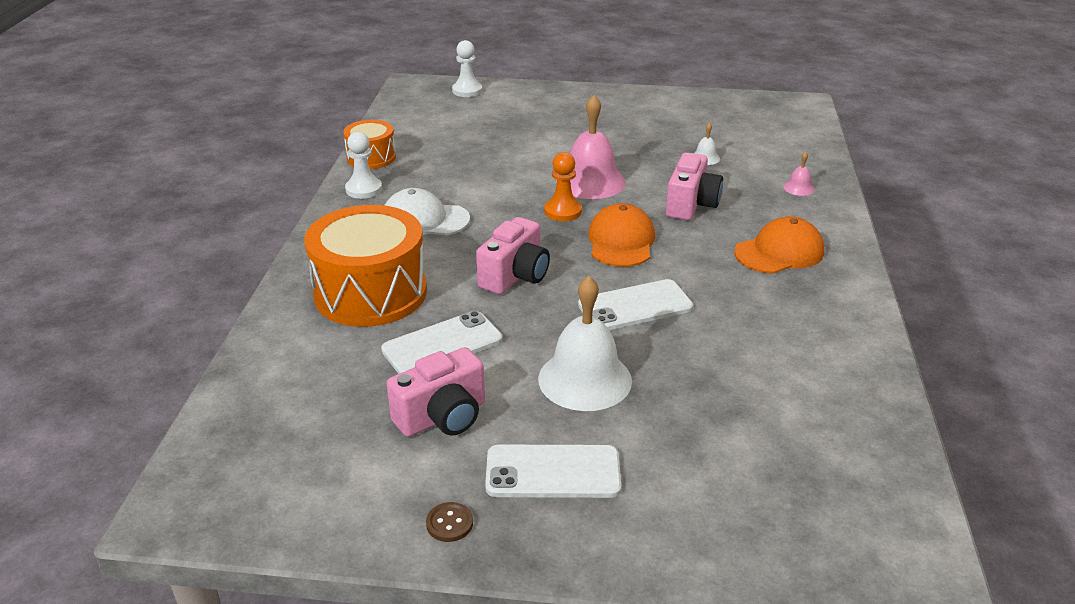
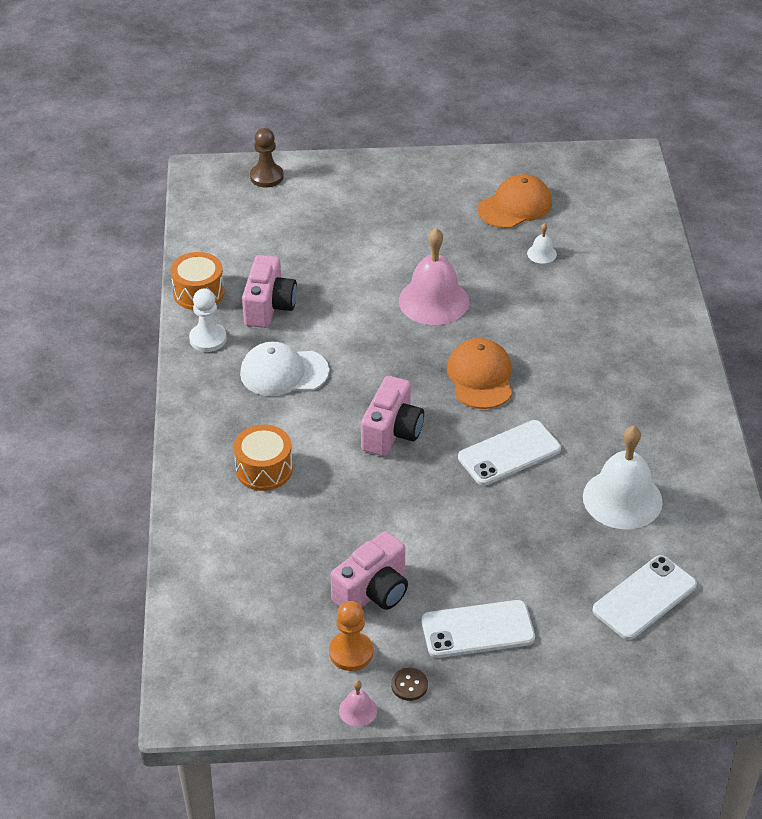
camera: 10 degrees left, 10 degrees up
orange drum [304,205,427,327] -> orange drum [234,425,293,491], size x0.54
white phone [381,311,503,374] -> white phone moved to [592,555,697,640]
white pawn [452,40,482,97] -> brown pawn [250,128,284,187]
white bell [538,276,632,411] -> white bell moved to [583,426,663,529]
orange pawn [544,152,582,221] -> orange pawn moved to [329,601,373,671]
pink camera [666,152,723,220] -> pink camera moved to [242,255,297,328]
orange cap [734,216,824,274] -> orange cap moved to [478,174,552,228]
pink bell [783,151,815,196] -> pink bell moved to [339,680,377,727]

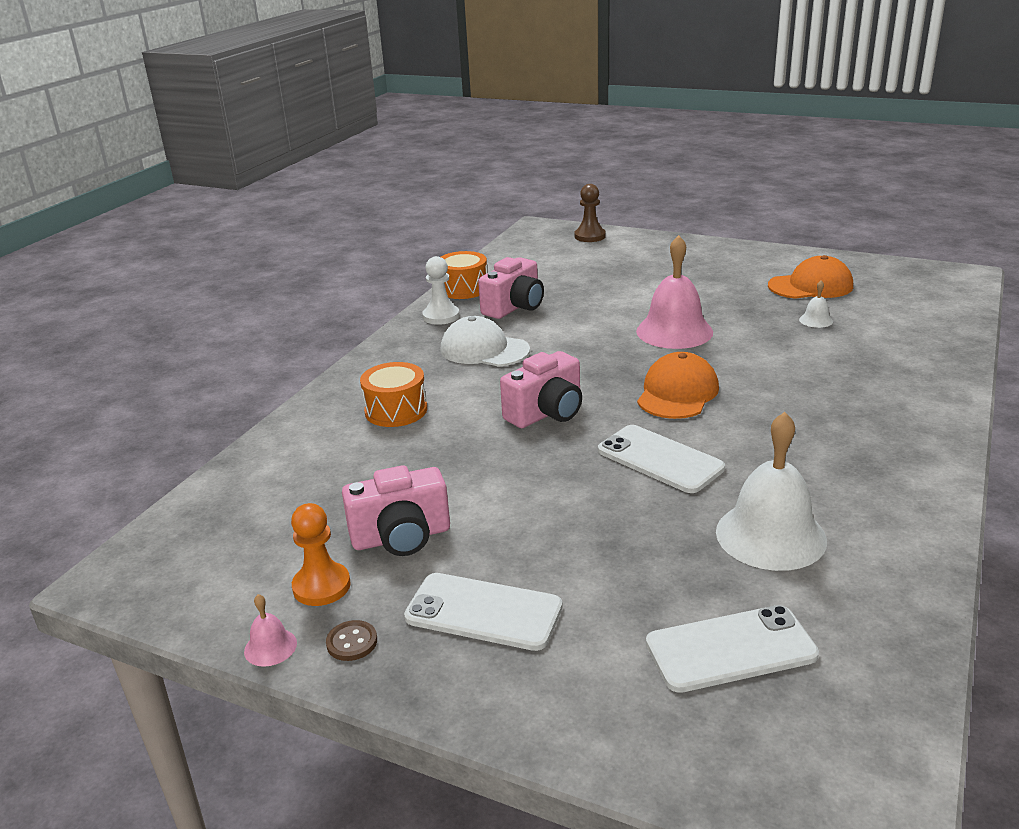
camera: 30 degrees right, 15 degrees down
white phone [458,420,561,486] -> white phone turned 45 degrees clockwise [598,425,725,493]

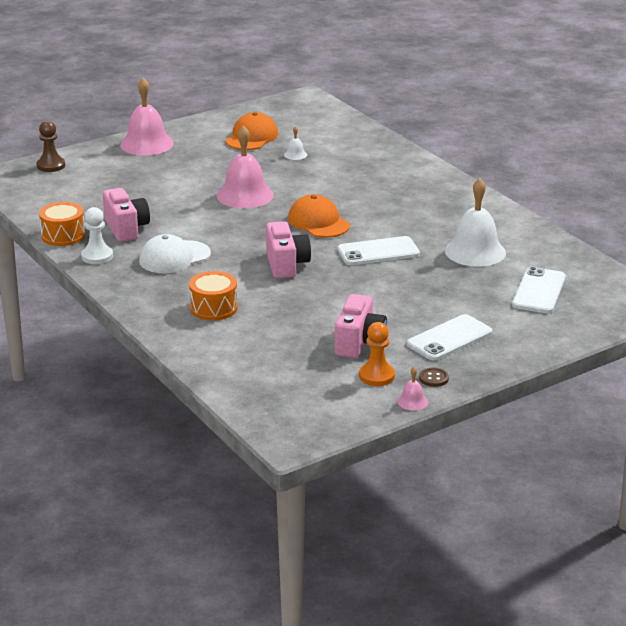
camera: 60 degrees left, 0 degrees up
none -> pink bell [120,78,174,156]

